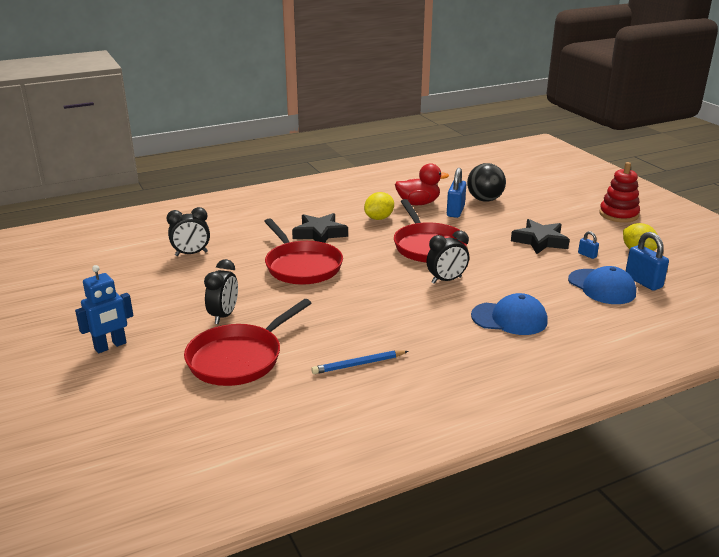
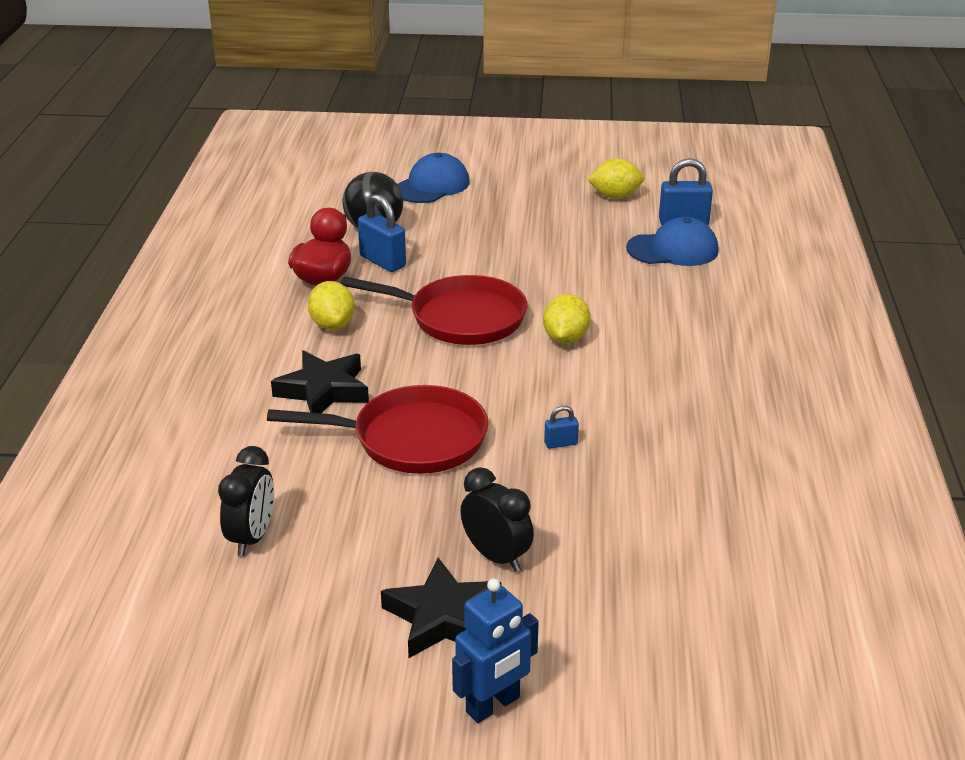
camera: 60 degrees left, 5 degrees up
blue robot [75,265,133,353] -> blue robot turned 60 degrees clockwise [452,578,539,723]
red pan [184,299,312,386] -> none
blue pencil [311,350,408,374] -> none
black clock [426,231,469,284] -> yellow lemon [543,294,591,344]
blue cap [471,293,548,335] -> blue cap moved to [398,153,470,203]
black star [511,219,570,254] -> black star moved to [381,558,501,658]
blue padlock [578,231,599,259] -> blue padlock moved to [544,406,579,449]
red stacking toy [599,162,640,223] -> none

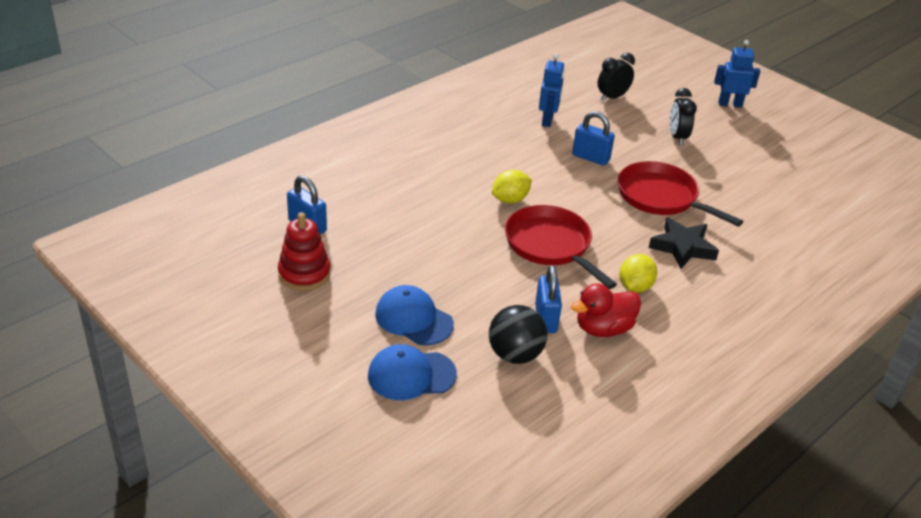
camera: 140 degrees left, 5 degrees up
black clock [218,446,274,556] -> black clock moved to [598,53,635,101]
black star [381,558,501,658] -> none
blue padlock [544,406,579,449] -> blue padlock [572,111,615,166], size x1.96
yellow lemon [587,159,644,199] -> red stacking toy [278,212,331,291]
blue cap [626,217,719,266] -> blue cap moved to [375,285,454,345]
none -> blue robot [539,54,565,127]

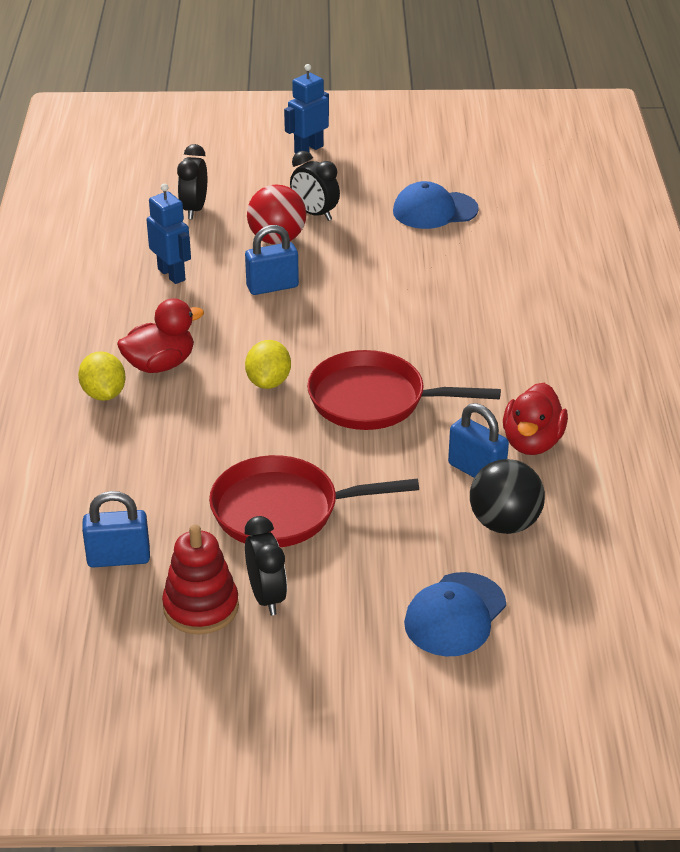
camera: 45 degrees left, 0 degrees up
blue cap [375,285,454,345] -> blue cap moved to [393,181,479,229]
red pan [618,161,743,227] -> red pan moved to [209,455,419,547]
yellow lemon [619,254,657,293] -> yellow lemon moved to [78,351,126,401]
black star [649,217,719,269] -> none
none -> red duck [117,298,204,373]
none -> black clock [245,516,287,615]
none -> red ball [247,184,306,244]

